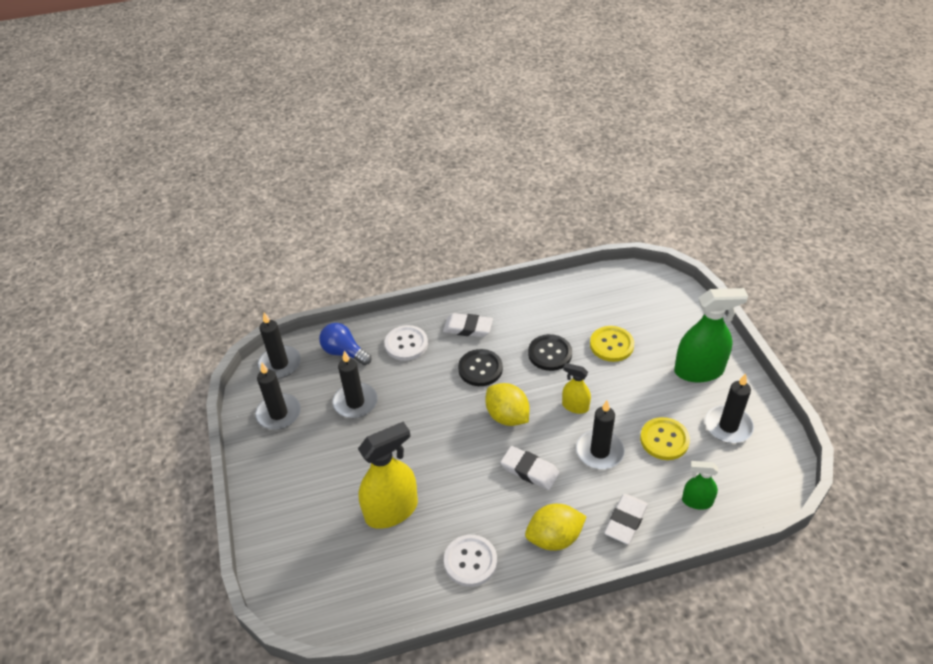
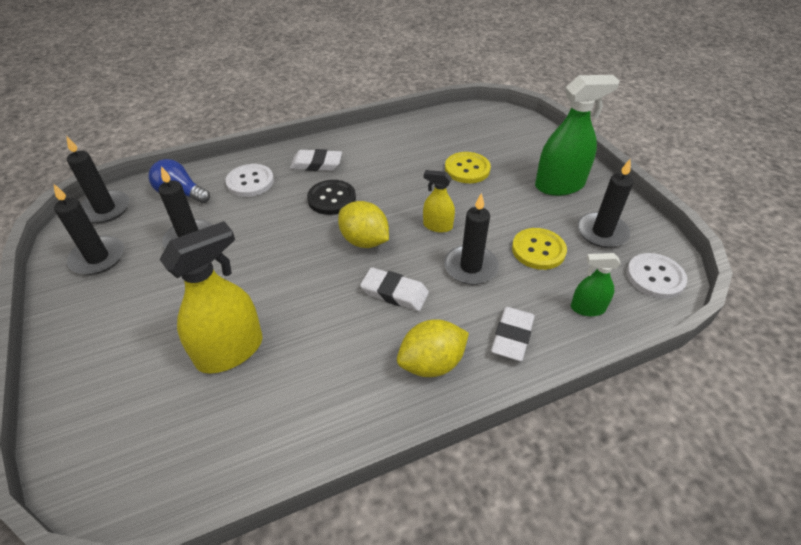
camera: 10 degrees left, 0 degrees up
white button [444,535,497,587] -> white button moved to [626,253,687,299]
black button [528,334,572,371] -> none

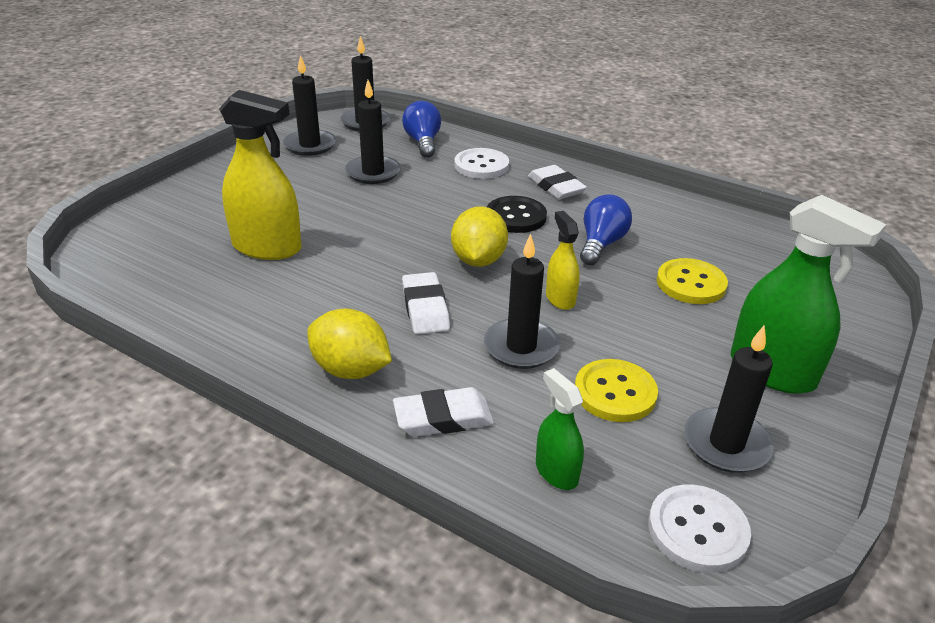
camera: 55 degrees right, 10 degrees down
none -> blue light bulb [580,194,632,265]

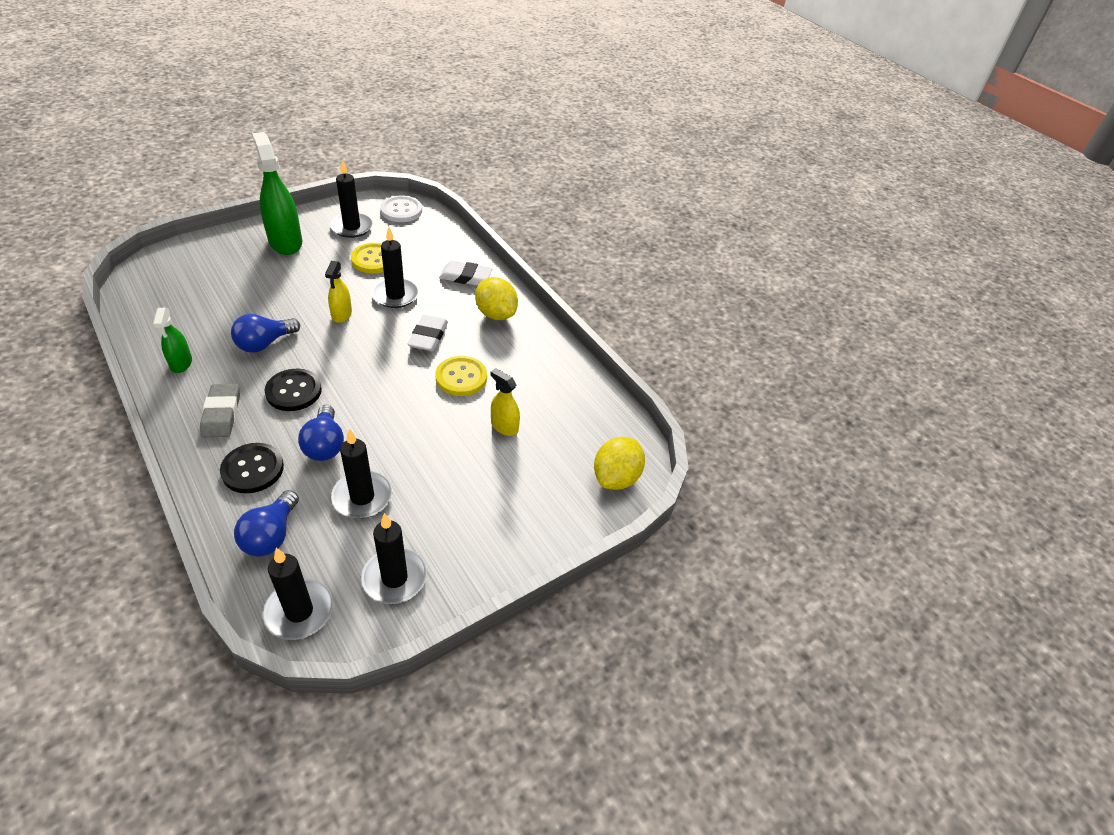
camera: 160 degrees left, 10 degrees up
yellow spray bottle [219,90,302,260] -> yellow spray bottle [491,368,520,436], size x0.53
yellow lemon [451,206,508,267] -> yellow lemon moved to [594,437,645,490]
white button [454,148,509,179] -> black button [220,443,284,493]
white eraser [528,165,587,199] -> grey eraser [200,384,240,438]
green spray bottle [536,368,584,490] -> green spray bottle moved to [153,308,192,373]
yellow button [657,258,728,304] -> yellow button moved to [435,356,487,396]
none -> blue light bulb [298,405,344,461]

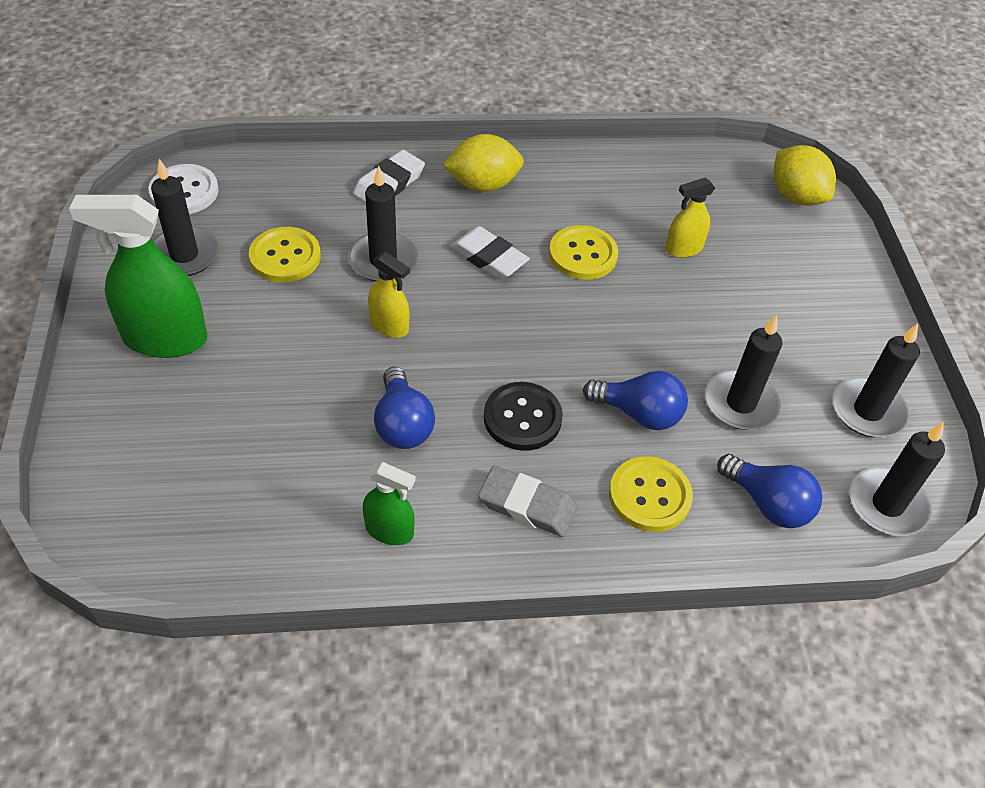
camera: 60 degrees left, 5 degrees up
black button [220,443,284,493] -> yellow button [609,456,693,532]

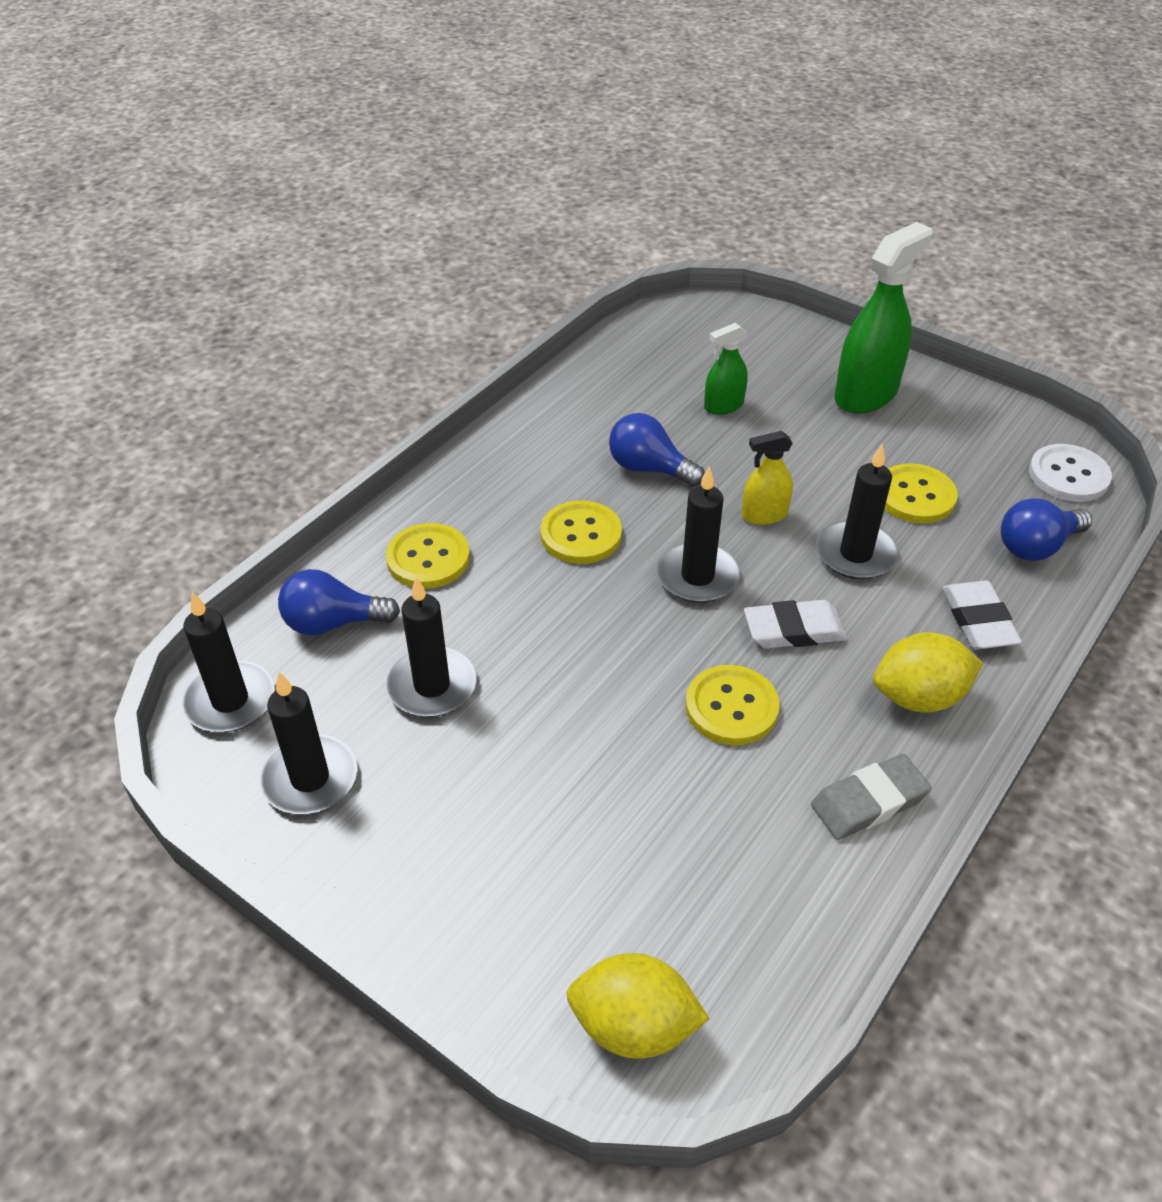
camera: 135 degrees right, 5 degrees down
black candle [151,159,219,276] -> black candle moved to [657,467,740,603]
green spray bottle [363,462,416,545] -> green spray bottle moved to [704,323,748,415]
yellow lemon [443,134,524,192] -> yellow lemon turned 45 degrees clockwise [873,632,983,713]
grey eraser [478,466,577,537] -> grey eraser moved to [811,754,932,840]
black button [484,382,563,451] -> yellow button [541,501,622,564]
blue light bulb [583,371,688,430] -> blue light bulb moved to [1001,498,1092,561]
yellow spray bottle [665,177,715,258] -> none

